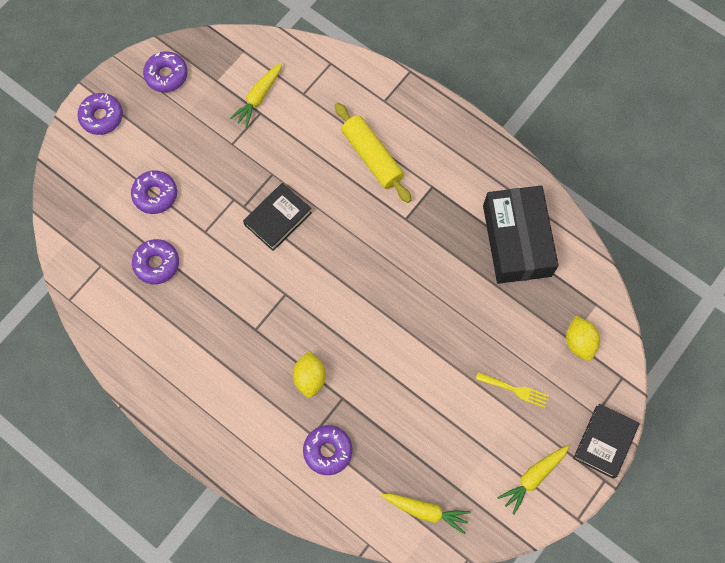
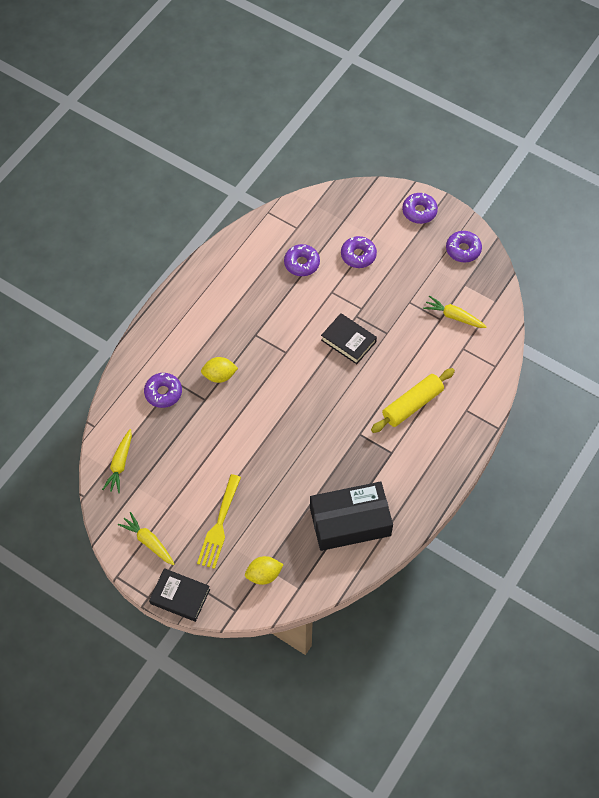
camera: 85 degrees right, 10 degrees down
yellow fork [476,372,549,408] -> yellow fork [197,474,241,569], size x1.65

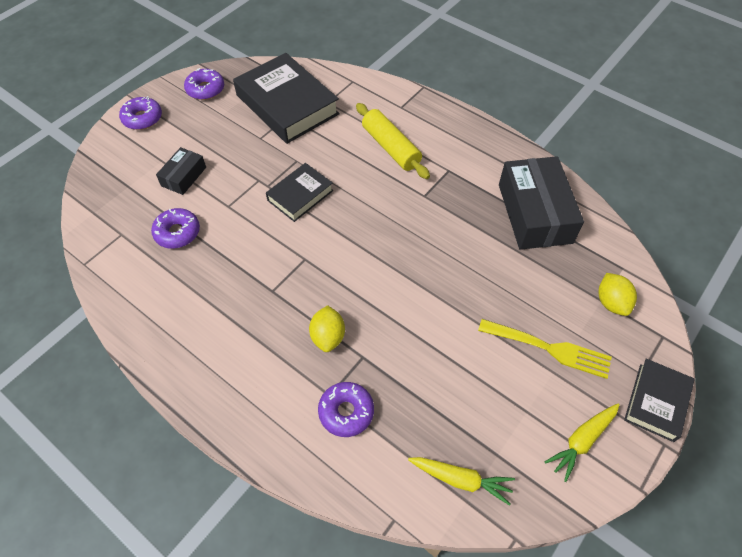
camera: 85 degrees left, 5 degrees down
purple donut [341,236,377,268] -> black box [156,147,206,195]
yellow carrot [423,295,487,328] -> black book [233,53,340,144]

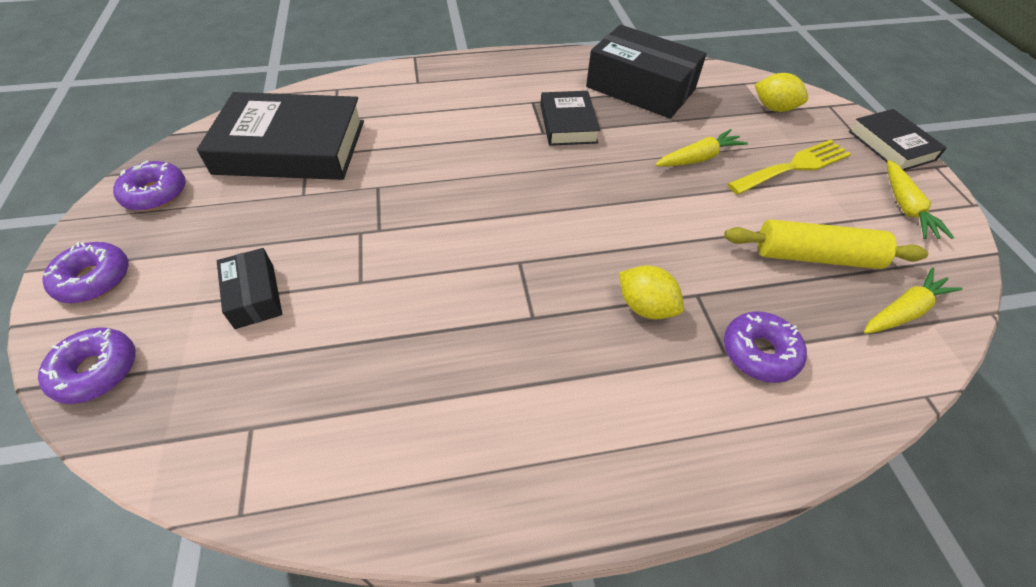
camera: 50 degrees left, 5 degrees down
purple donut [151,208,200,249] -> purple donut moved to [38,327,136,404]
black book [266,163,333,222] -> black book moved to [541,91,600,146]
yellow rolling pin [356,103,430,179] -> yellow rolling pin moved to [724,219,928,269]
none -> yellow carrot [655,129,748,167]

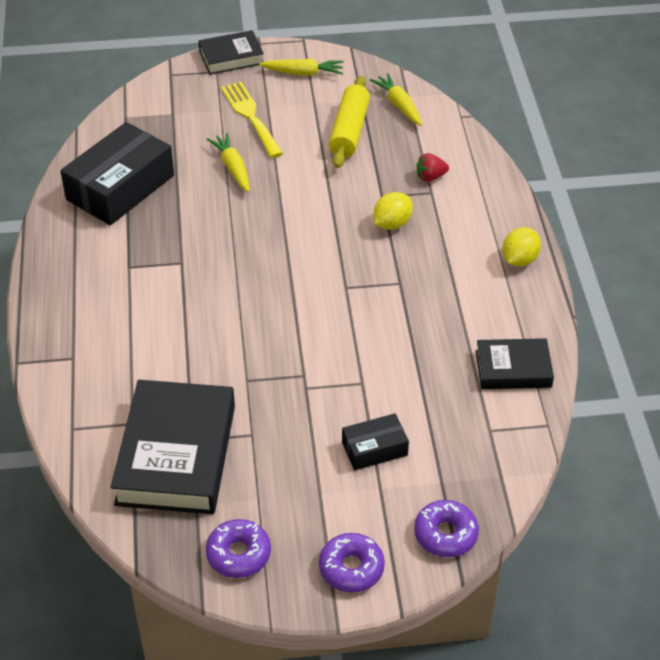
camera: 85 degrees left, 5 degrees down
black book [541,91,600,146] -> black book moved to [476,338,554,389]
purple donut [724,311,807,383] -> red strawberry [416,153,449,182]
yellow lemon [755,73,808,112] -> yellow lemon moved to [502,227,541,267]

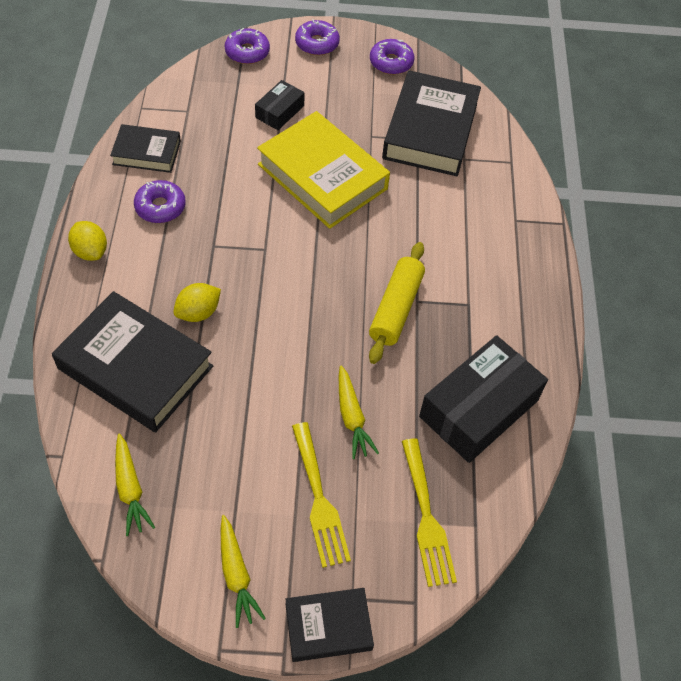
camera: 175 degrees left, 10 degrees up
yellow carrot [259,59,344,76] -> yellow carrot turned 120 degrees counterclockwise [221,515,266,628]
yellow rolling pin [329,76,370,168] -> yellow rolling pin moved to [369,242,425,364]
black box [342,414,409,470] -> black box turned 45 degrees counterclockwise [255,80,305,130]
red strawberry [416,153,449,182] -> black book [52,291,213,432]
yellow lemon [502,227,541,267] -> yellow lemon turned 75 degrees counterclockwise [68,221,107,261]
none -> purple donut [134,180,186,223]
none -> yellow book [257,111,390,229]
none -> yellow fork [402,439,457,587]

